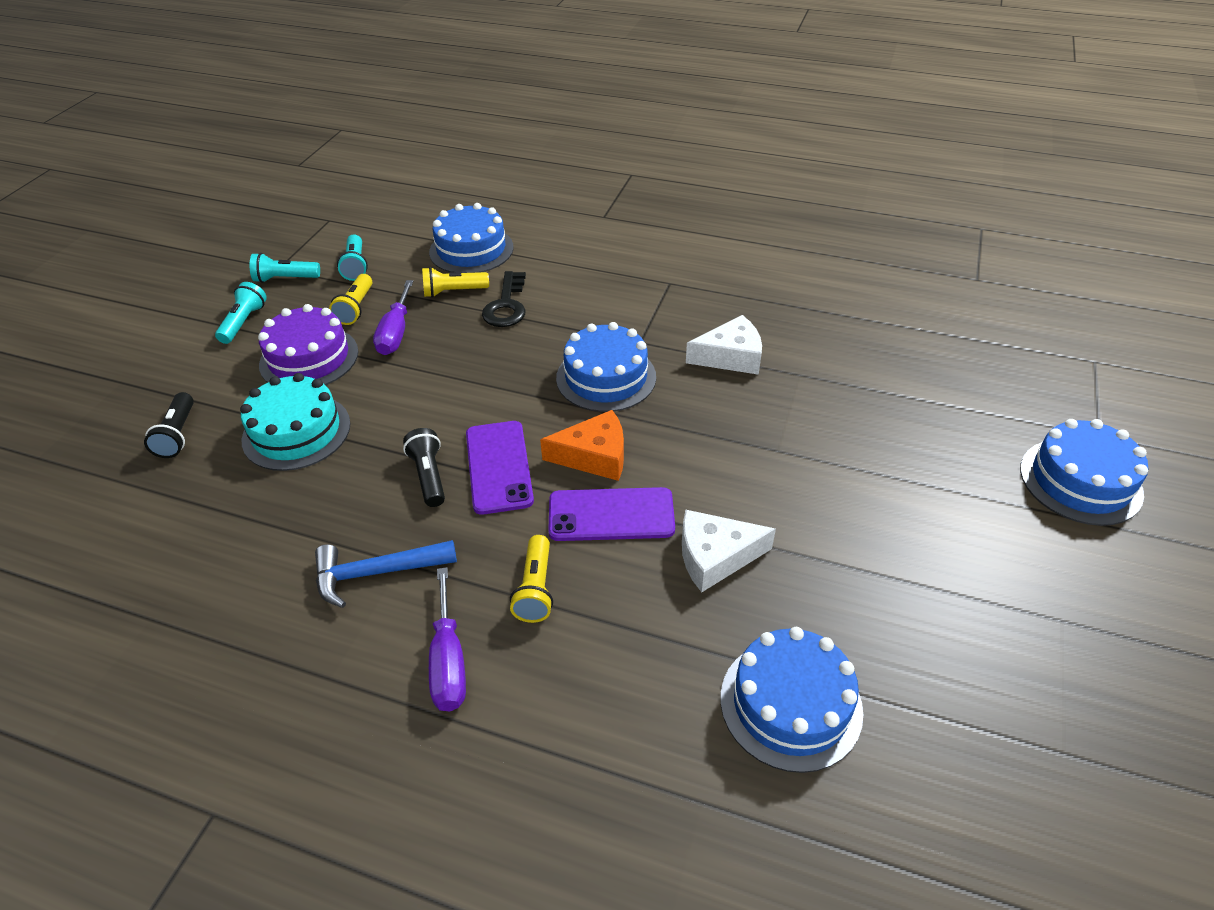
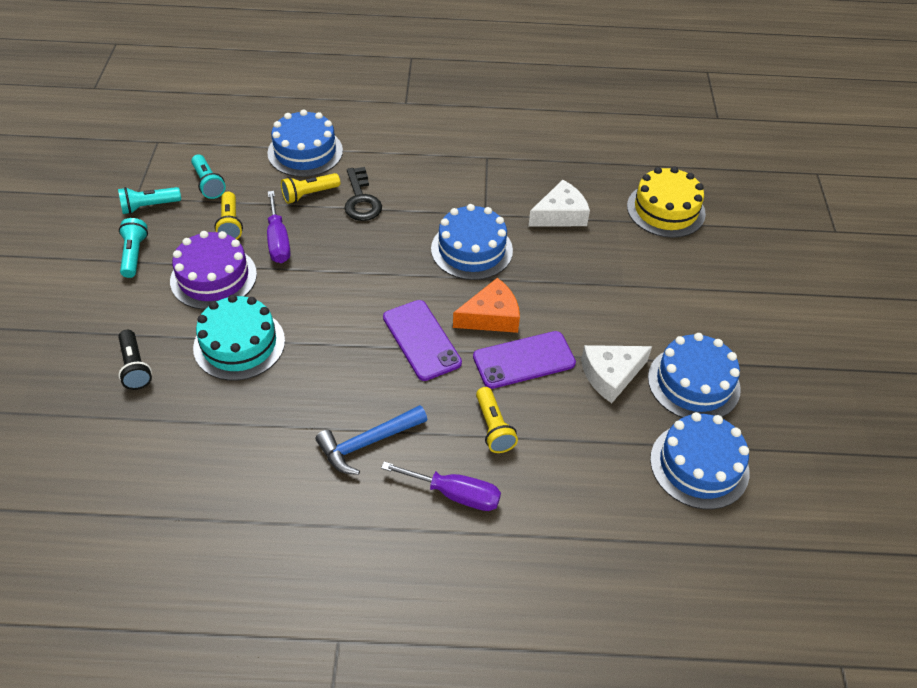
camera: 20 degrees left, 5 degrees up
black flashlight [403,428,445,507] -> none
purple screwdriver [429,567,466,711] -> purple screwdriver turned 45 degrees counterclockwise [381,461,501,511]
blue cake [1020,419,1148,526] -> blue cake moved to [648,333,741,418]
none -> yellow cake [627,167,706,238]

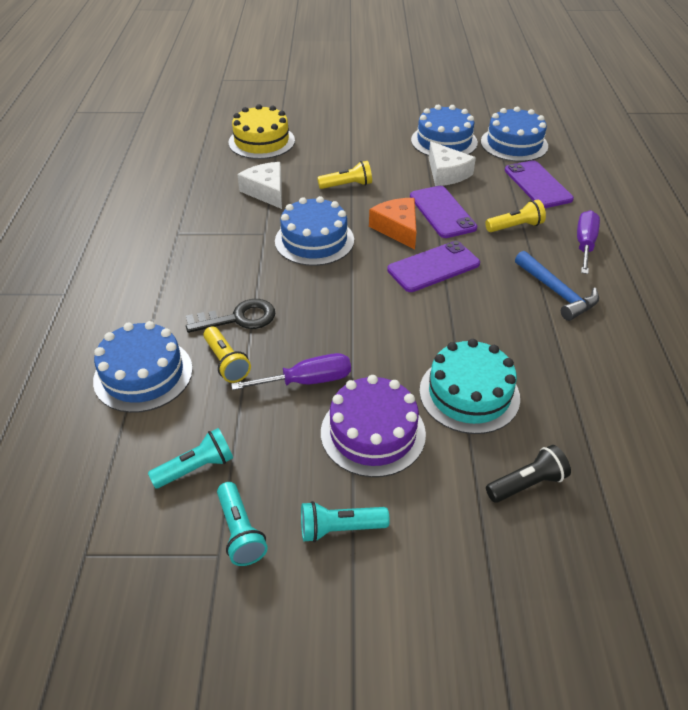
camera: 90 degrees left, 5 degrees down
yellow flashlight [214,192,243,240] -> yellow flashlight moved to [317,161,372,189]
none -> purple phone [505,160,574,208]

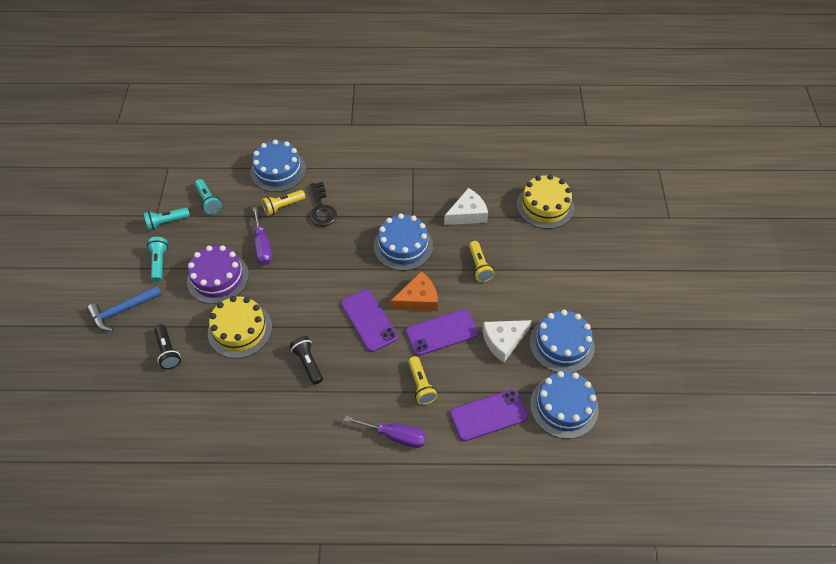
camera: 90 degrees right, 10 degrees up
turquoise cake [419,339,520,434] -> yellow cake [208,296,272,358]
blue hammer [515,251,599,321] -> blue hammer moved to [87,285,162,331]
none -> black flashlight [290,336,323,385]

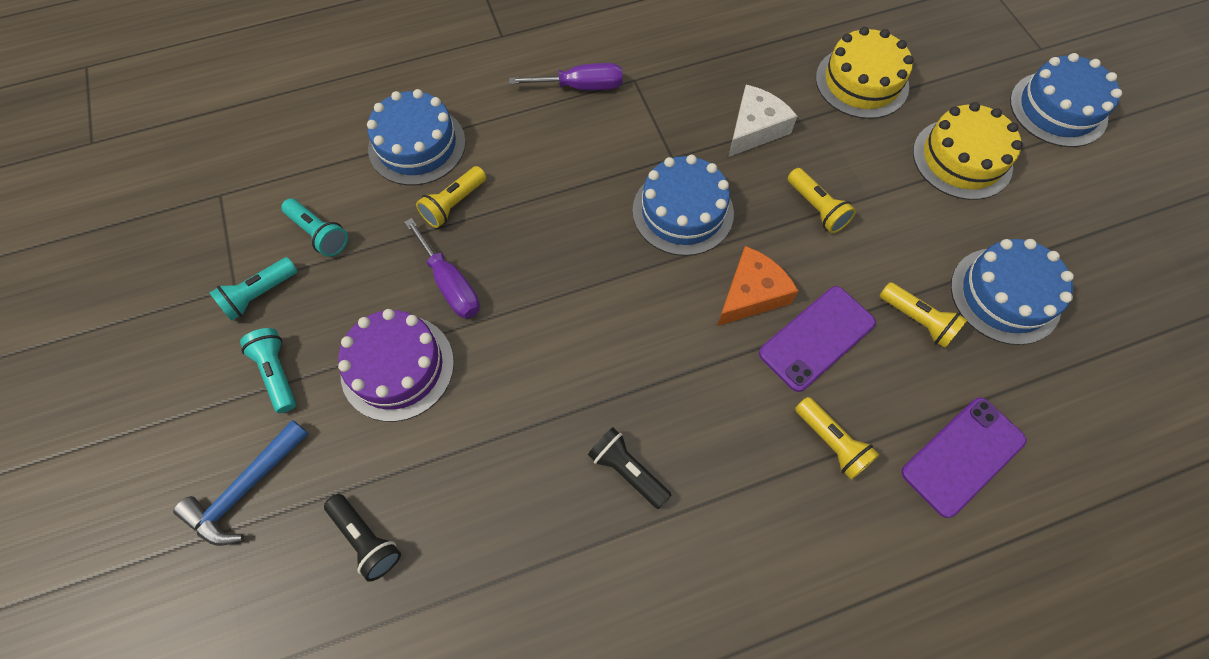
camera: 20 degrees left, 10 degrees up
yellow cake [208,296,272,358] -> yellow cake moved to [913,102,1023,200]
black key [309,182,337,227] -> none
purple phone [341,289,398,352] -> none
purple screwdriver [344,416,426,448] -> purple screwdriver moved to [509,63,623,90]
white cheese [482,320,532,363] -> yellow flashlight [880,282,967,348]
blue cake [530,371,599,439] -> blue cake moved to [1010,53,1122,147]

